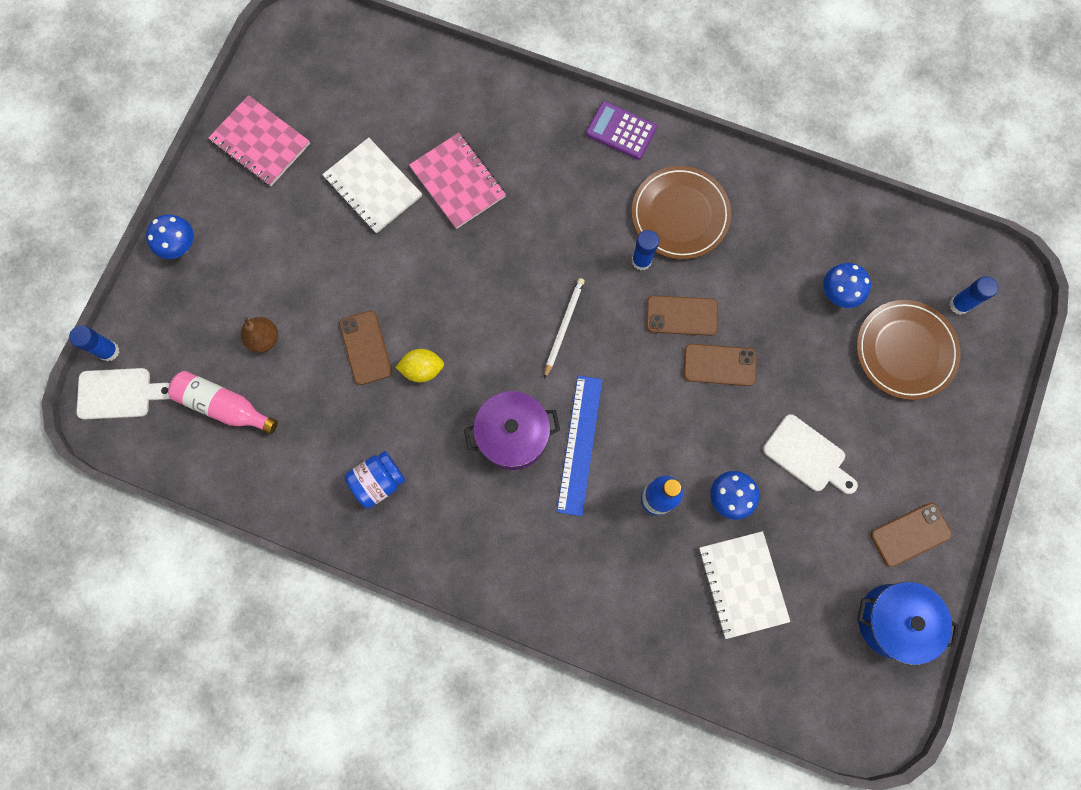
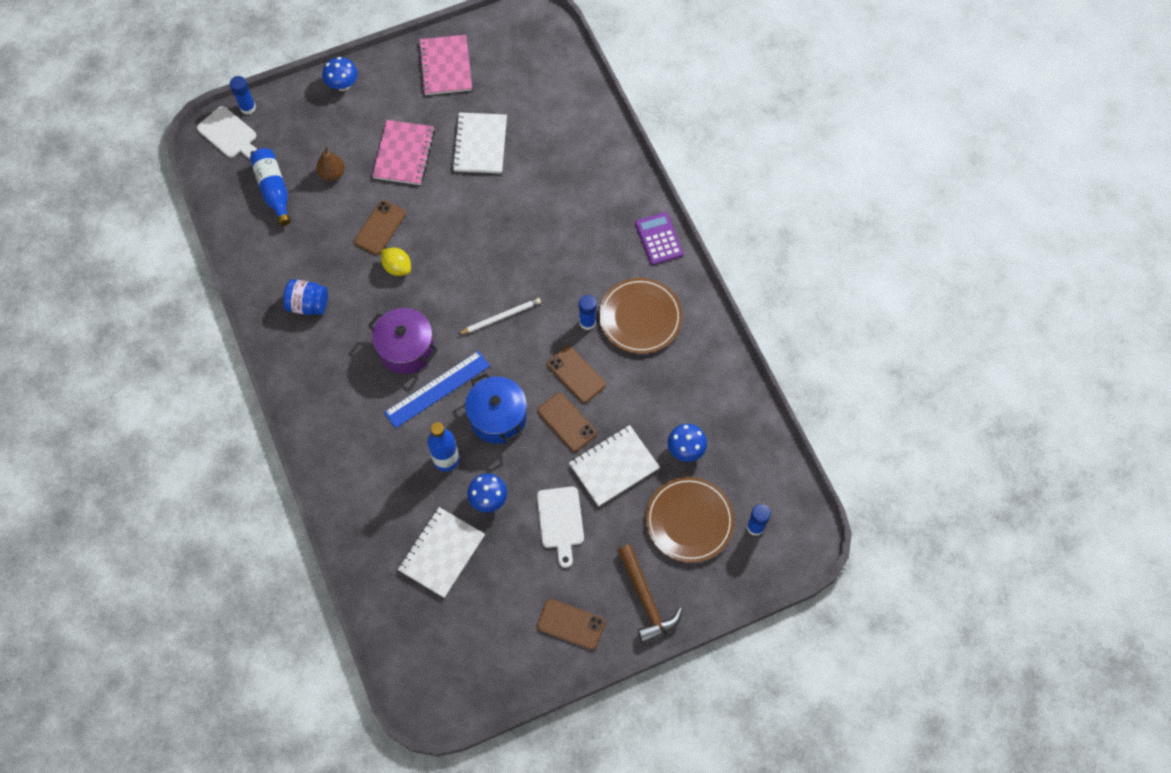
camera: 45 degrees right, 10 degrees down
pink bottle [168,371,278,434] -> blue bottle [250,148,291,226]
pink notebook [409,133,506,229] -> pink notebook moved to [372,120,435,185]
blue pot [858,582,959,665] -> blue pot moved to [465,373,527,444]
none -> white notebook [569,425,660,507]
none -> brown hammer [617,544,683,644]

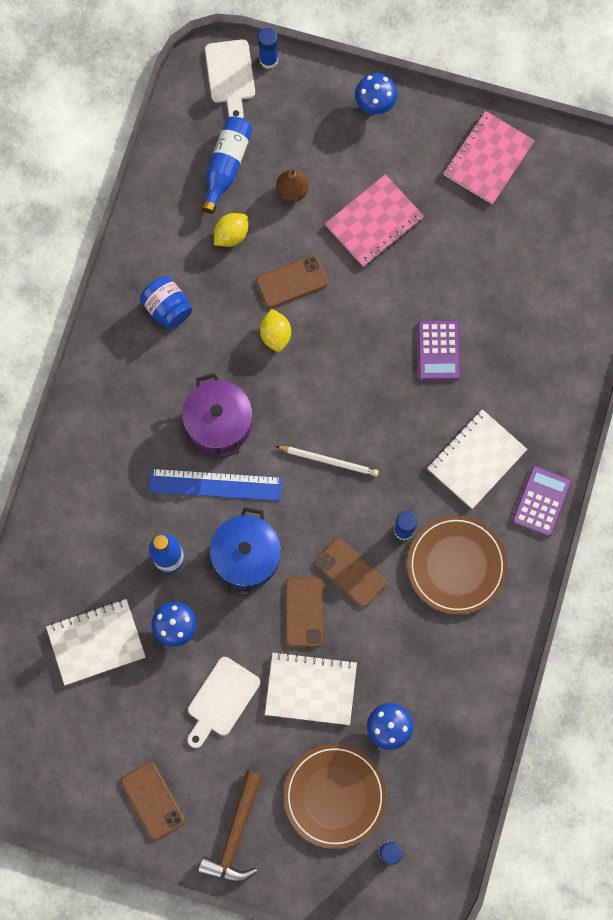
camera: 40 degrees right, 10 degrees up
white notebook [452,113,507,174] -> white notebook moved to [427,409,527,509]
brown phone [547,346,606,403] -> brown phone turned 45 degrees counterclockwise [315,538,387,608]
none -> yellow lemon [214,213,248,247]
none -> purple calculator [418,320,461,381]

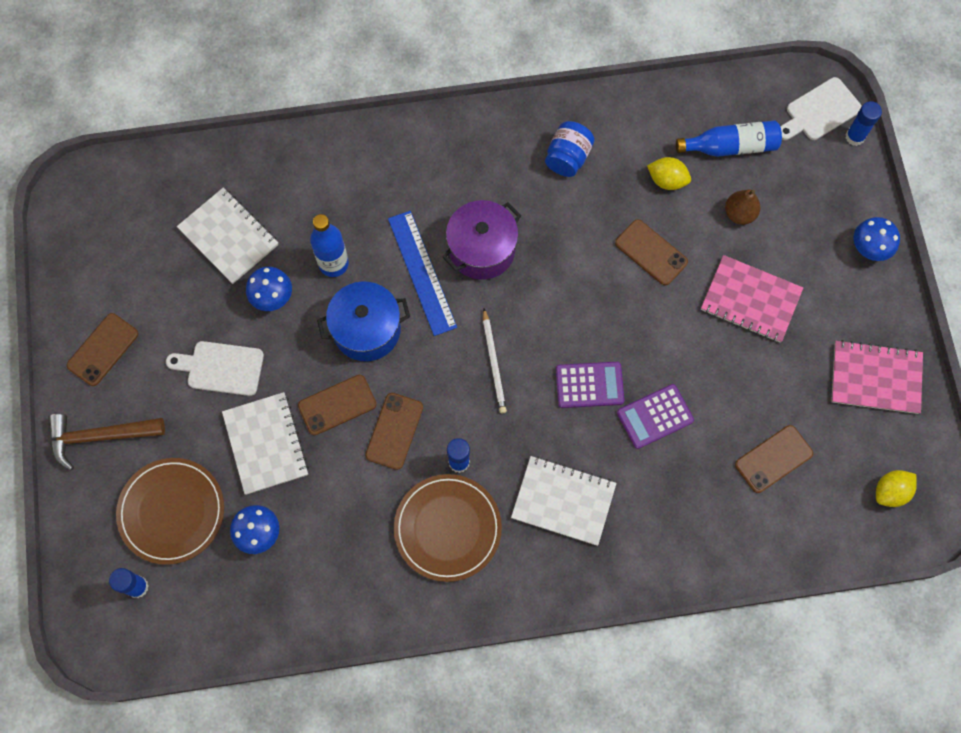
camera: 65 degrees right, 5 degrees down
yellow lemon [260,309,291,352] -> yellow lemon moved to [876,470,917,507]
purple calculator [512,466,572,537] -> purple calculator moved to [556,362,624,408]
none -> brown phone [735,425,813,493]

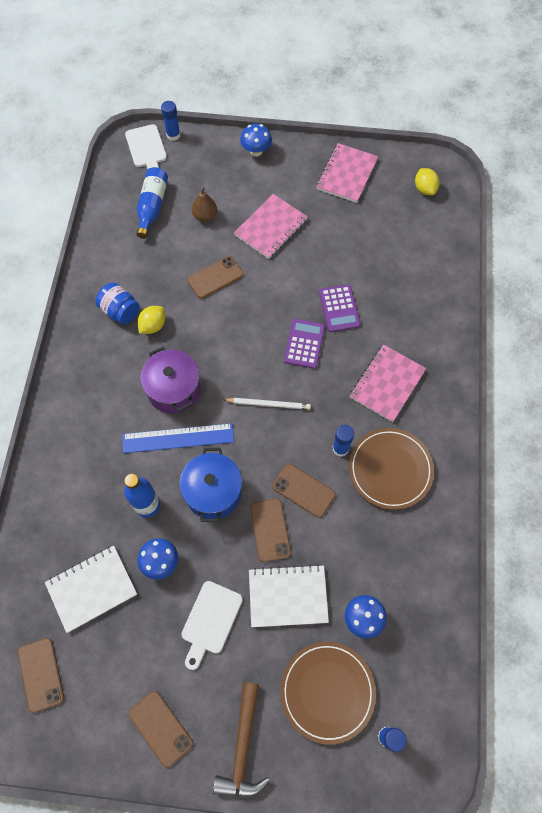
camera: 75 degrees left, 5 degrees down
white notebook [511,456,617,546] -> pink notebook [350,345,426,422]
yellow lemon [647,157,691,190] -> yellow lemon moved to [138,306,165,334]
brown phone [735,425,813,493] -> brown phone moved to [18,638,64,713]

